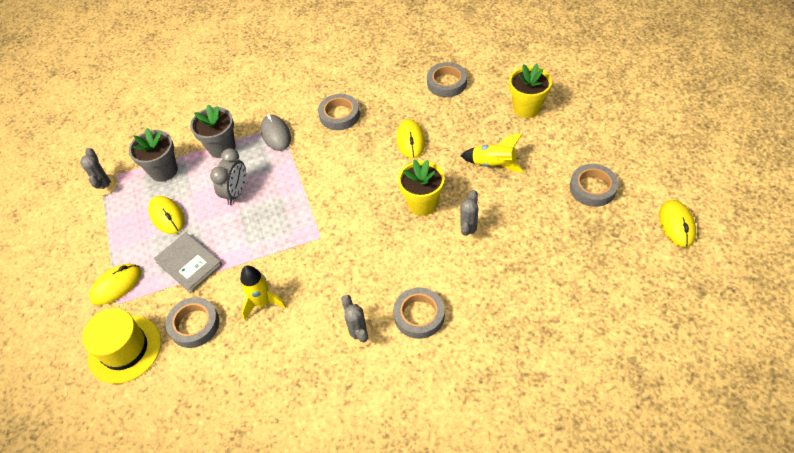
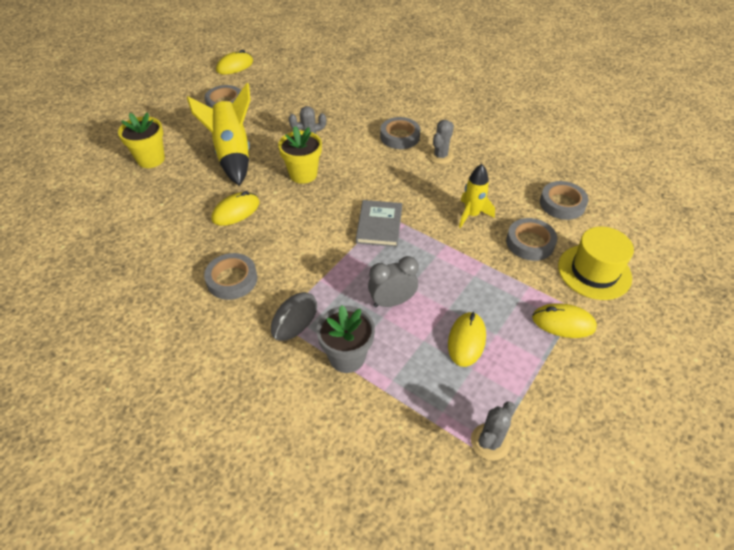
camera: 130 degrees left, 5 degrees down
grey flower pot [129,128,178,182] -> none
grey book [154,232,222,293] -> grey book moved to [356,200,402,247]
grey tape [427,62,467,97] -> grey tape moved to [540,181,589,220]
yellow rocket [460,133,525,173] -> yellow rocket [187,83,250,186], size x1.69

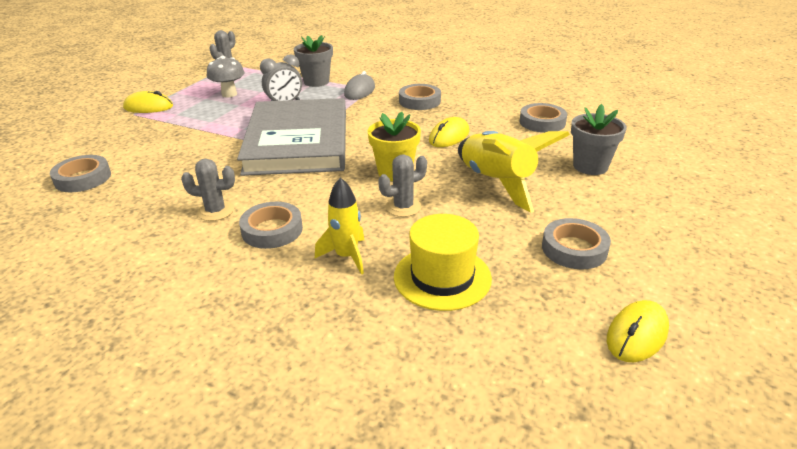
camera: 170 degrees right, 15 degrees down
yellow flower pot [118,112,165,168] -> grey flower pot [571,104,627,175]
grey book [356,200,402,247] -> grey book [237,98,346,176], size x2.26
grey cactus [428,120,454,164] -> grey cactus turned 75 degrees clockwise [181,159,235,221]
yellow mouse [448,312,486,367] -> grey mushroom [207,56,245,97]
yellow rocket [459,164,495,228] -> yellow rocket moved to [315,177,364,275]
grey tape [506,218,557,261] -> grey tape moved to [520,103,567,133]
yellow hat [558,227,634,300] -> yellow hat moved to [394,214,492,311]

